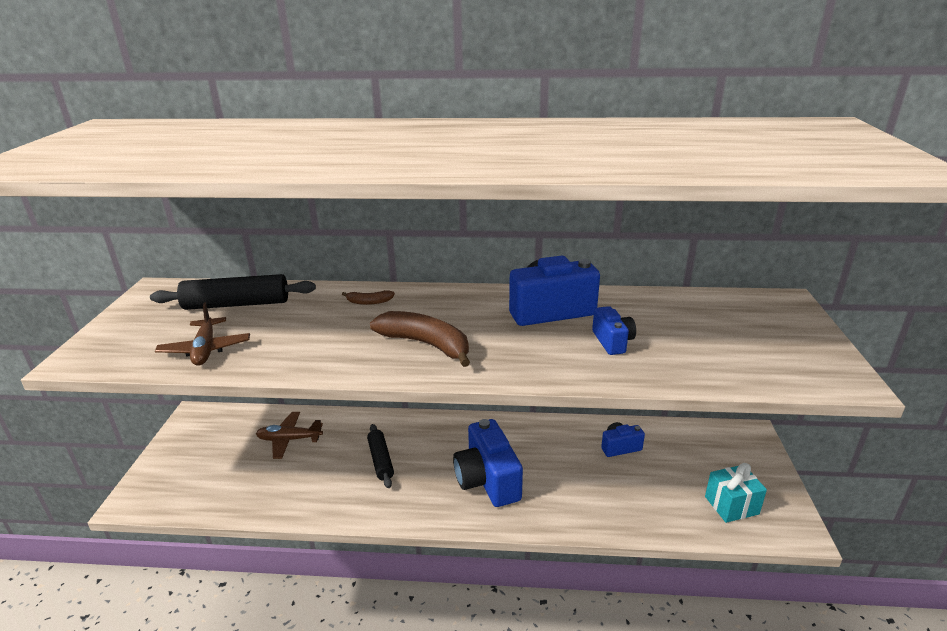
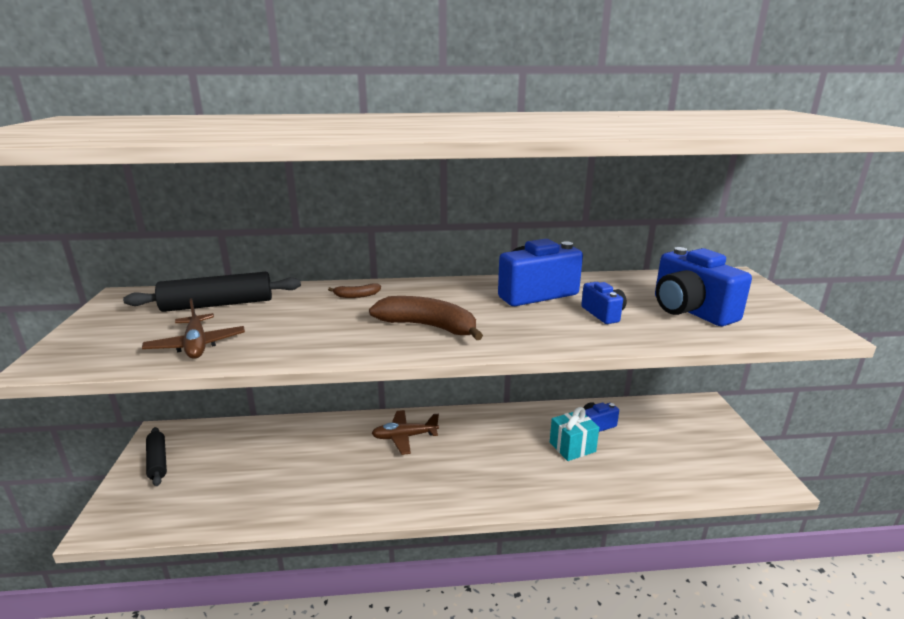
camera: 10 degrees left, 5 degrees down
brown plane [256,412,323,459] -> brown plane moved to [371,410,439,455]
black rolling pin [367,424,394,488] -> black rolling pin moved to [146,427,167,486]
blue camera [453,419,523,507] -> blue camera moved to [655,247,752,326]
turquoise gift [705,463,767,523] -> turquoise gift moved to [550,407,599,461]

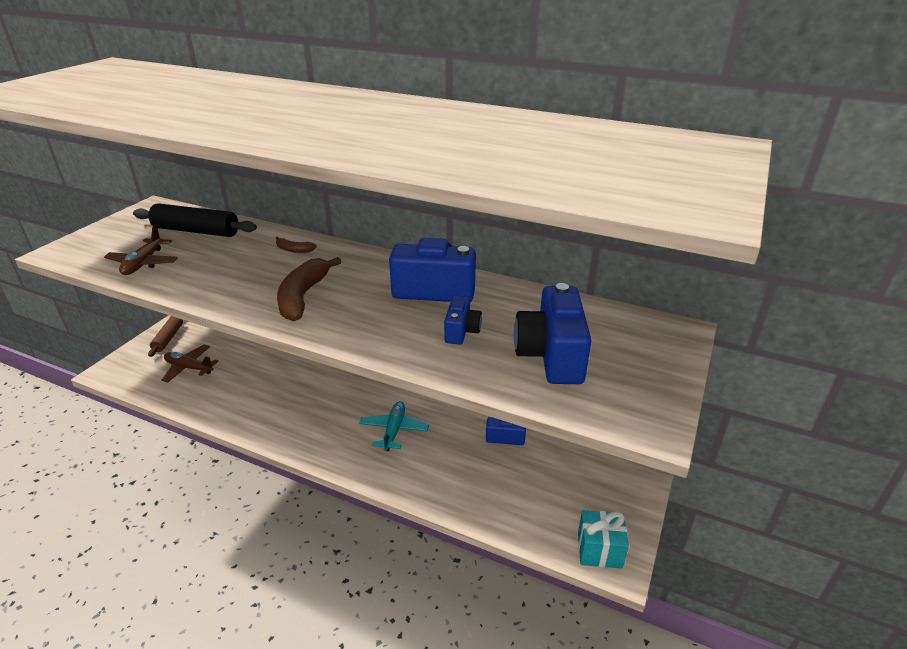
camera: 30 degrees right, 10 degrees up
black rolling pin [146,427,167,486] -> brown rolling pin [148,316,183,357]
brown banana [369,296,483,340] -> brown banana turned 135 degrees counterclockwise [277,257,341,321]
brown plane [371,410,439,455] -> brown plane moved to [162,344,218,383]
turquoise gift [550,407,599,461] -> turquoise gift moved to [578,510,629,569]
none -> turquoise plane [359,401,429,451]

